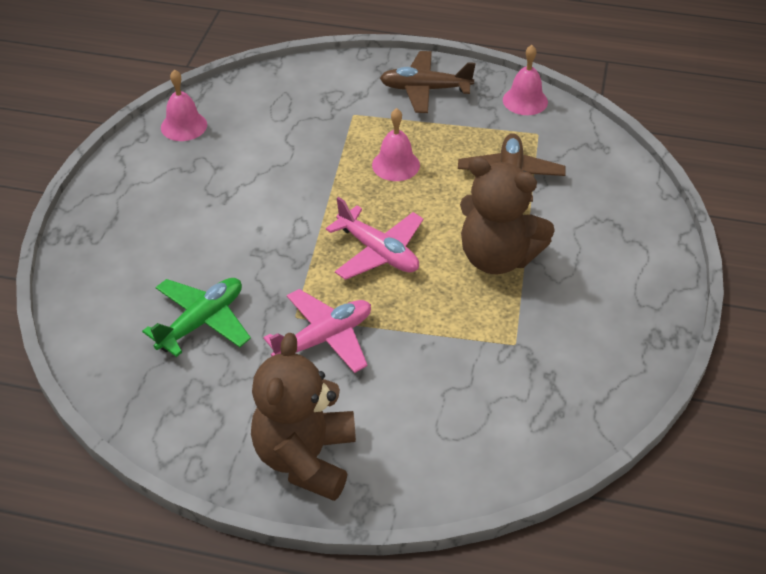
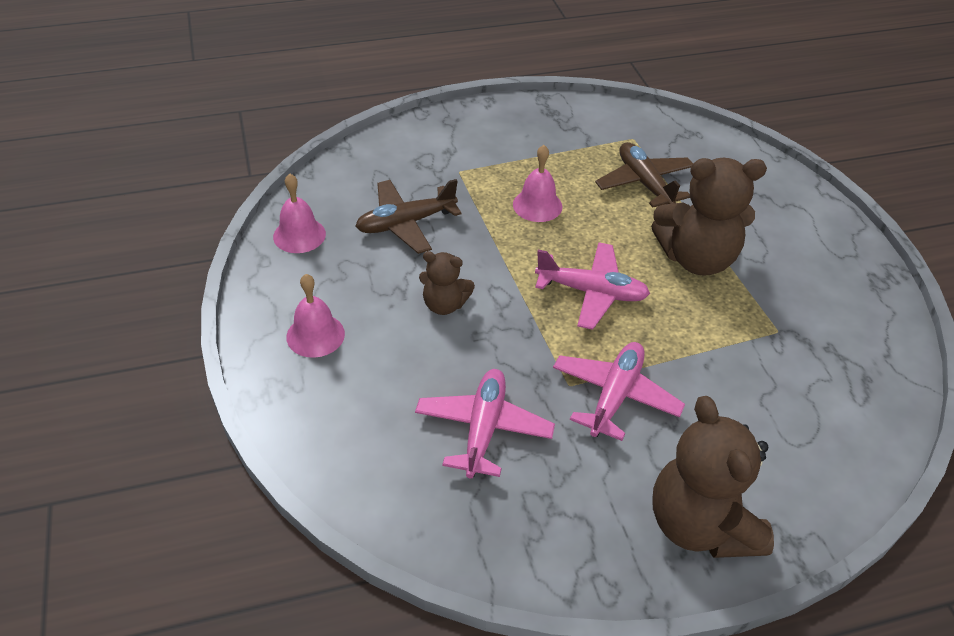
camera: 30 degrees left, 0 degrees up
green plane [142,278,251,357] -> pink plane [415,369,555,478]
brown plane [380,51,476,113] -> brown plane moved to [355,179,462,254]
pink bell [503,45,548,115] -> pink bell moved to [286,274,345,358]
none -> brown teddy bear [419,251,475,315]

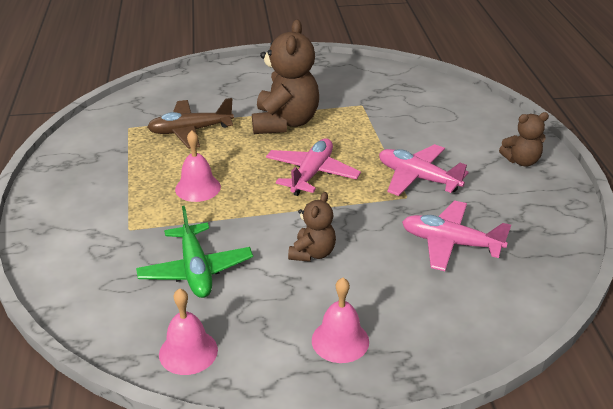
camera: 80 degrees left, 10 degrees down
brown plane [355,179,462,254] -> green plane [136,206,253,298]
brown teddy bear [653,396,774,558] -> brown teddy bear [499,112,549,166], size x0.54

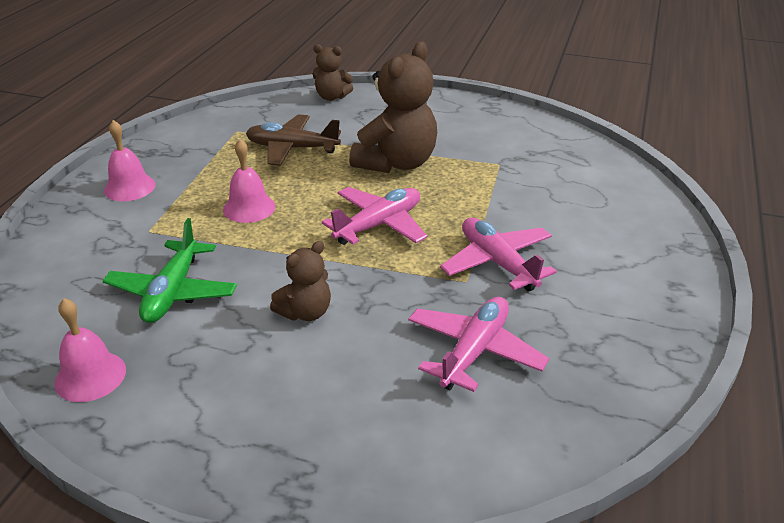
camera: 25 degrees right, 0 degrees up
pink bell [312,278,369,363] -> pink bell moved to [104,120,156,201]
pink plane [402,201,511,271] -> pink plane turned 75 degrees clockwise [408,297,549,392]
brown teddy bear [499,112,549,166] -> brown teddy bear moved to [313,44,353,101]

